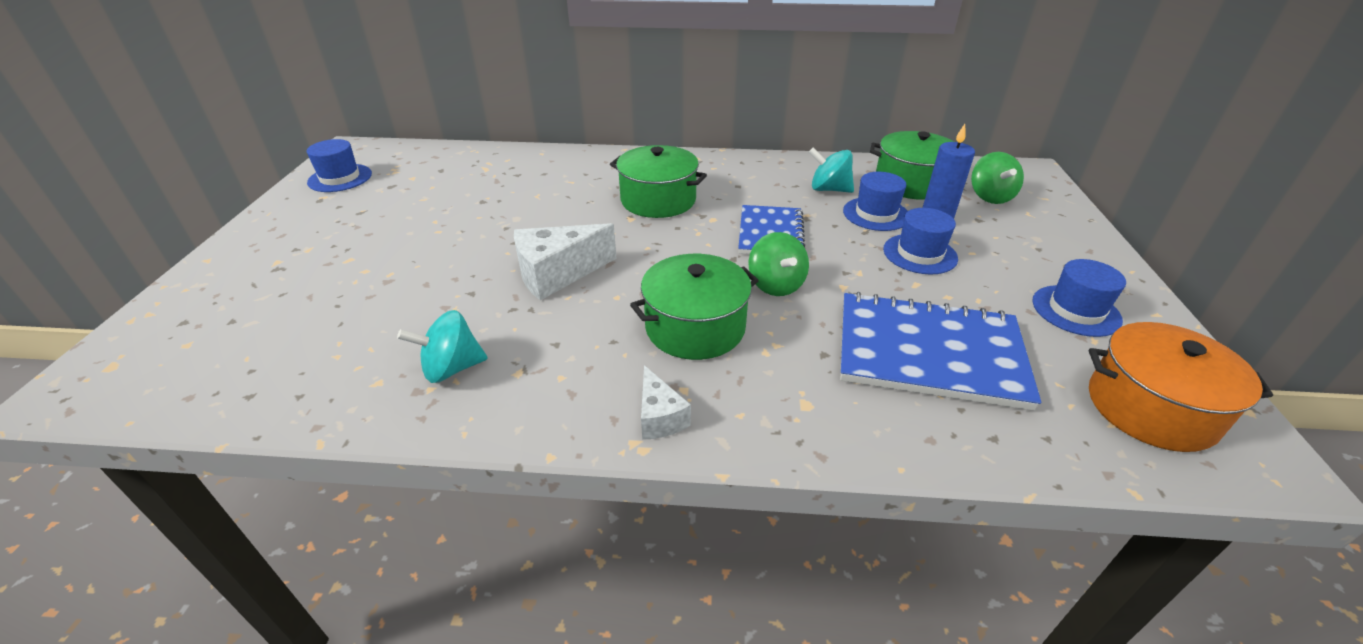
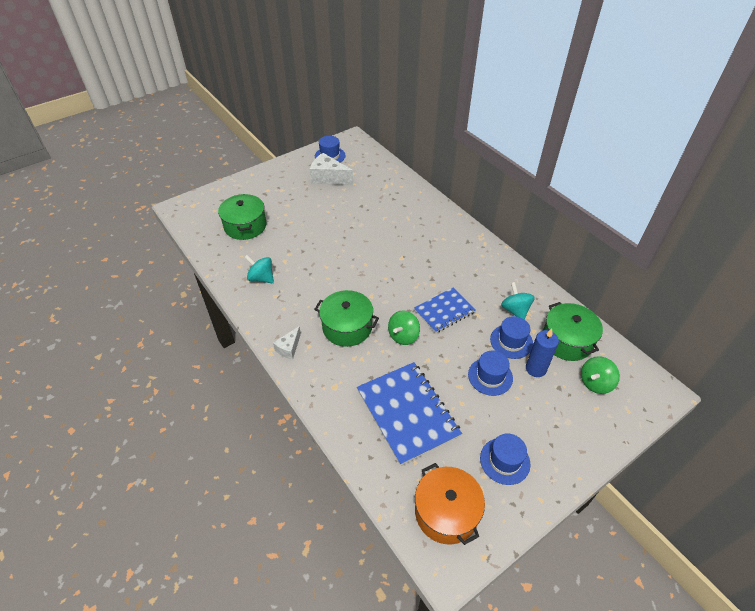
camera: 50 degrees right, 10 degrees up
white cheese [514,223,617,300] -> white cheese moved to [309,153,353,185]
green pot [610,145,707,218] -> green pot moved to [218,194,266,240]

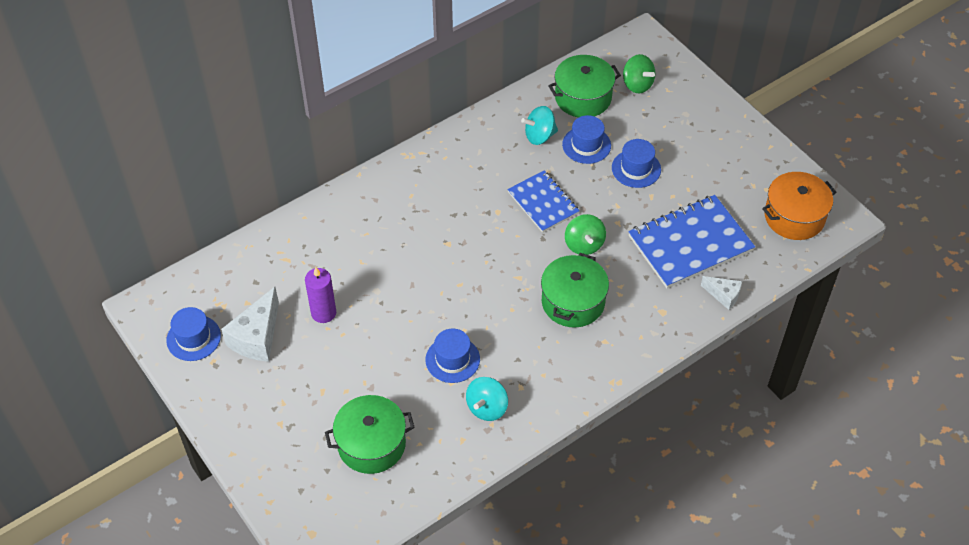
camera: 90 degrees left, 5 degrees up
white cheese [273,326,301,359] -> white cheese moved to [701,276,742,310]
green spinning top [388,311,420,345] -> green spinning top turned 45 degrees clockwise [565,214,606,255]
blue hat [480,433,530,485] -> blue hat moved to [426,329,480,383]
blue candle [526,328,559,377] -> none
none -> purple candle [305,267,336,323]

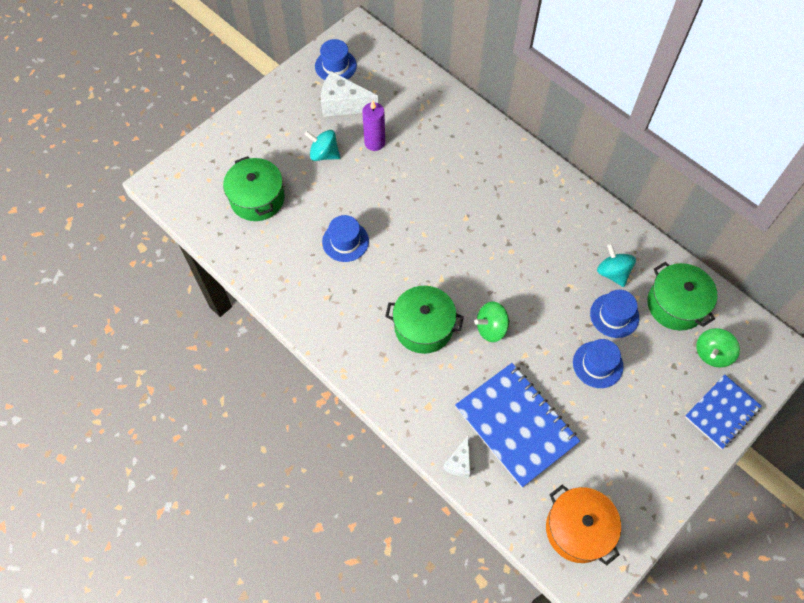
camera: 80 degrees right, 10 degrees up
turquoise spinning top [466,377,508,421] -> turquoise spinning top moved to [304,130,340,161]
blue notebook [507,171,580,233] -> blue notebook moved to [685,375,762,449]

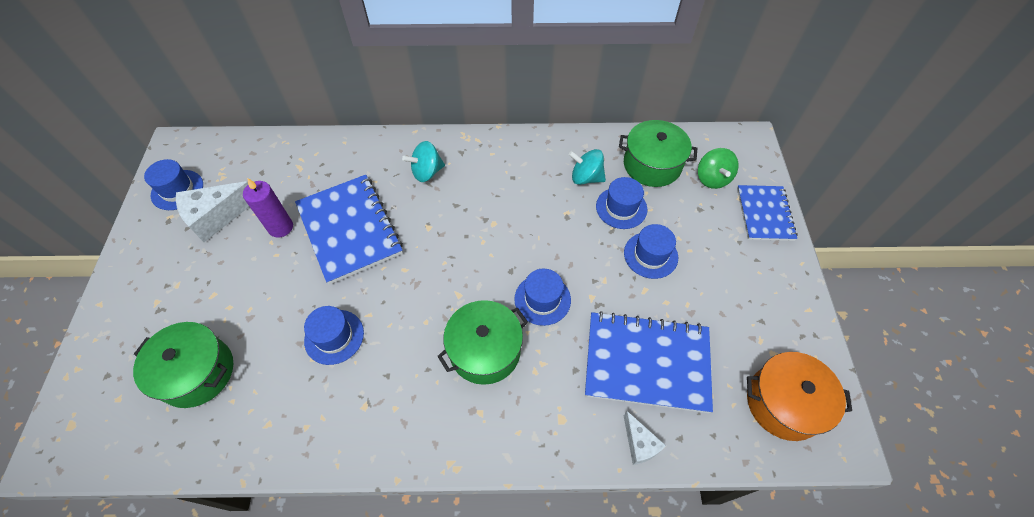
camera: 45 degrees left, 5 degrees down
turquoise spinning top [304,130,340,161] -> turquoise spinning top moved to [402,141,445,182]
green spinning top [474,302,510,342] -> blue hat [514,269,571,326]
none -> blue notebook [295,175,403,285]

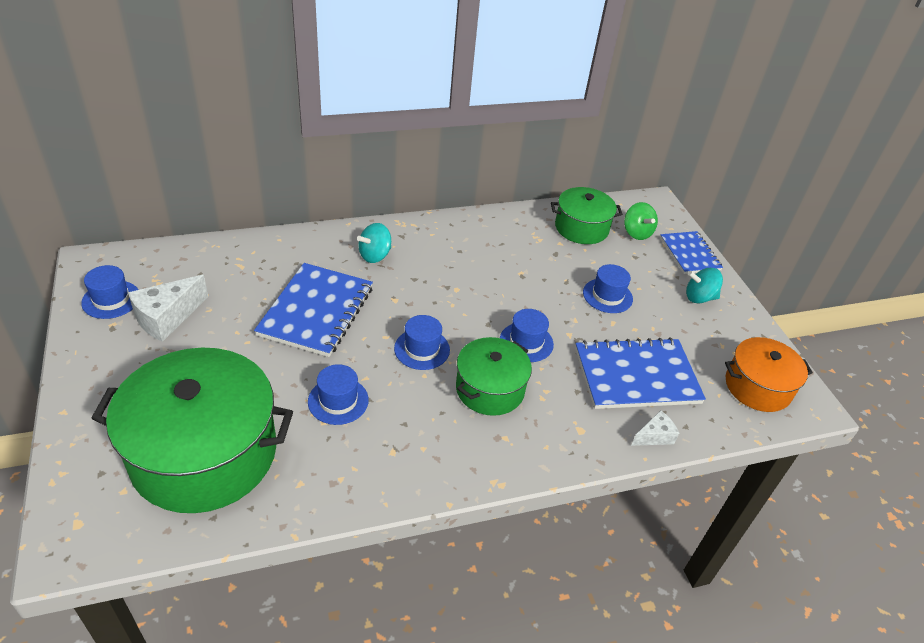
camera: 20 degrees left, 15 degrees down
green pot [133,322,233,408] -> green pot [92,348,293,513], size x1.81
purple candle [243,178,293,238] -> none
blue notebook [295,175,403,285] -> blue notebook turned 60 degrees clockwise [254,263,373,357]
turquoise spinning top [569,149,606,185] -> turquoise spinning top moved to [686,268,723,304]
blue hat [596,177,647,229] -> blue hat moved to [394,315,450,370]
white cheese [624,411,666,465] -> white cheese turned 75 degrees counterclockwise [631,410,679,446]

